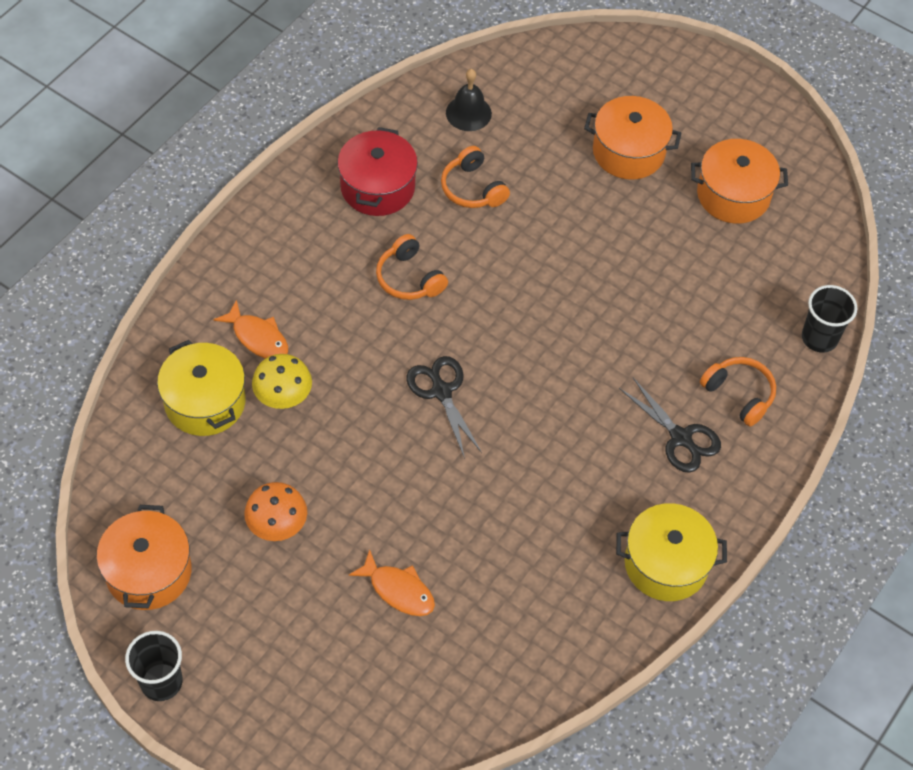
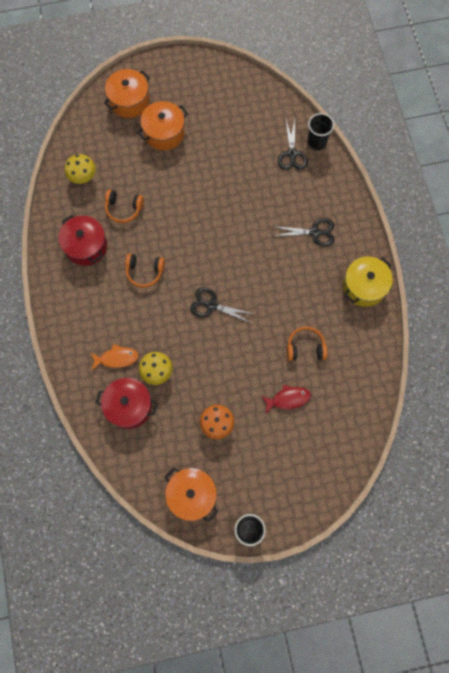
camera: 45 degrees left, 15 degrees up
yellow pot [157,340,246,436] -> red pot [96,378,157,429]
orange fish [348,549,435,616] -> red fish [262,385,311,413]
black bell [446,69,492,131] -> yellow mushroom [65,154,96,184]
orange pot [691,139,788,224] -> orange pot moved to [104,69,150,118]
orange headphones [700,357,776,427] -> orange headphones moved to [287,326,328,361]
none -> black scissors [278,120,308,170]

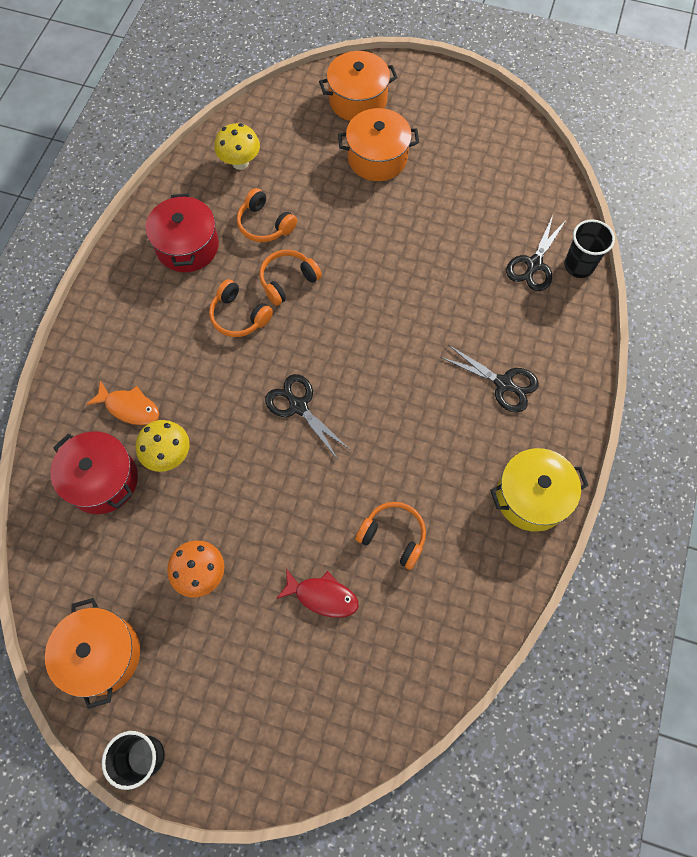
camera: 30 degrees right, 5 degrees down
none -> orange headphones [259,250,322,306]

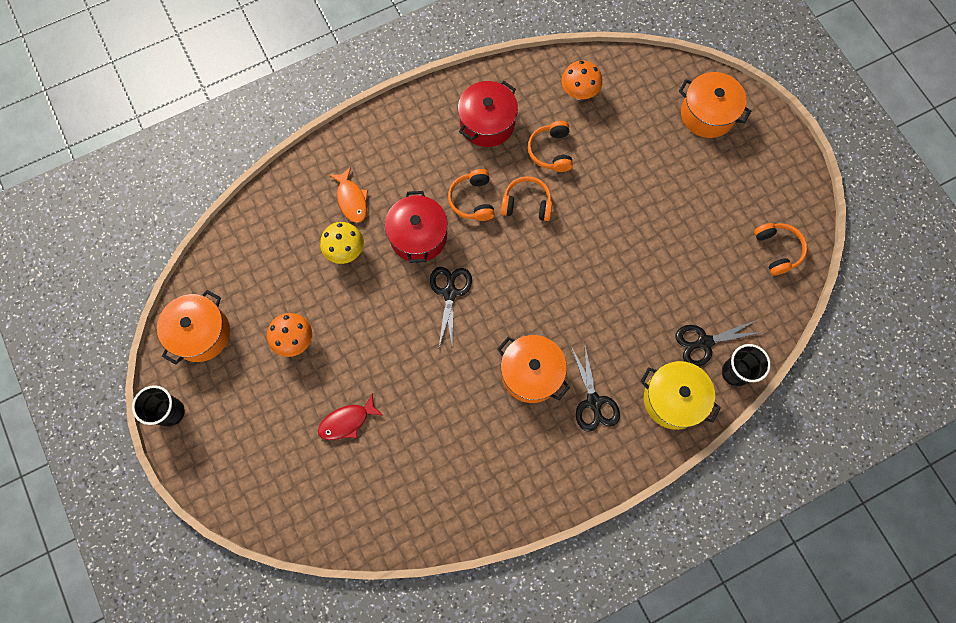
camera: 45 degrees right, 5 degrees up
red pot [50,431,138,514] -> red pot moved to [385,191,448,263]
yellow mushroom [214,123,260,170] -> orange mushroom [562,60,602,100]
red fish [276,569,359,618] -> red fish turned 90 degrees clockwise [318,393,384,440]
orange pot [338,108,419,181] -> orange pot moved to [498,335,570,403]
orange headphones [355,502,426,570] -> orange headphones moved to [754,223,807,276]
yellow pot [490,448,589,532] -> yellow pot moved to [640,361,721,430]

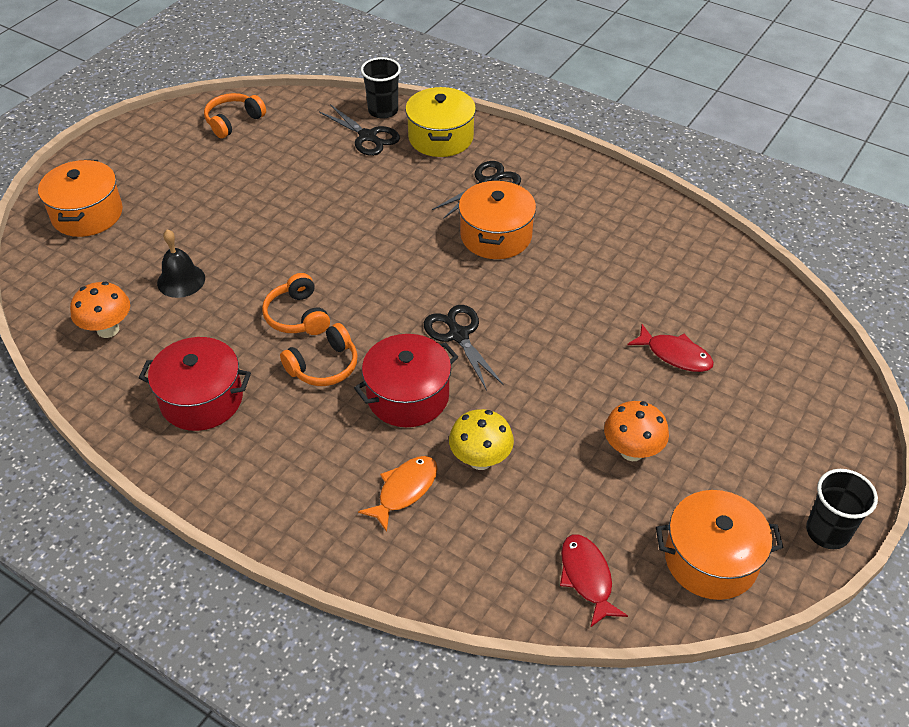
camera: 120 degrees left, 25 degrees down
black scissors [430,267,472,350] -> black scissors turned 90 degrees clockwise [424,305,504,390]
orange headphones [528,121,573,172] -> none
none -> black bell [157,229,205,298]
none -> red fish [560,534,628,628]

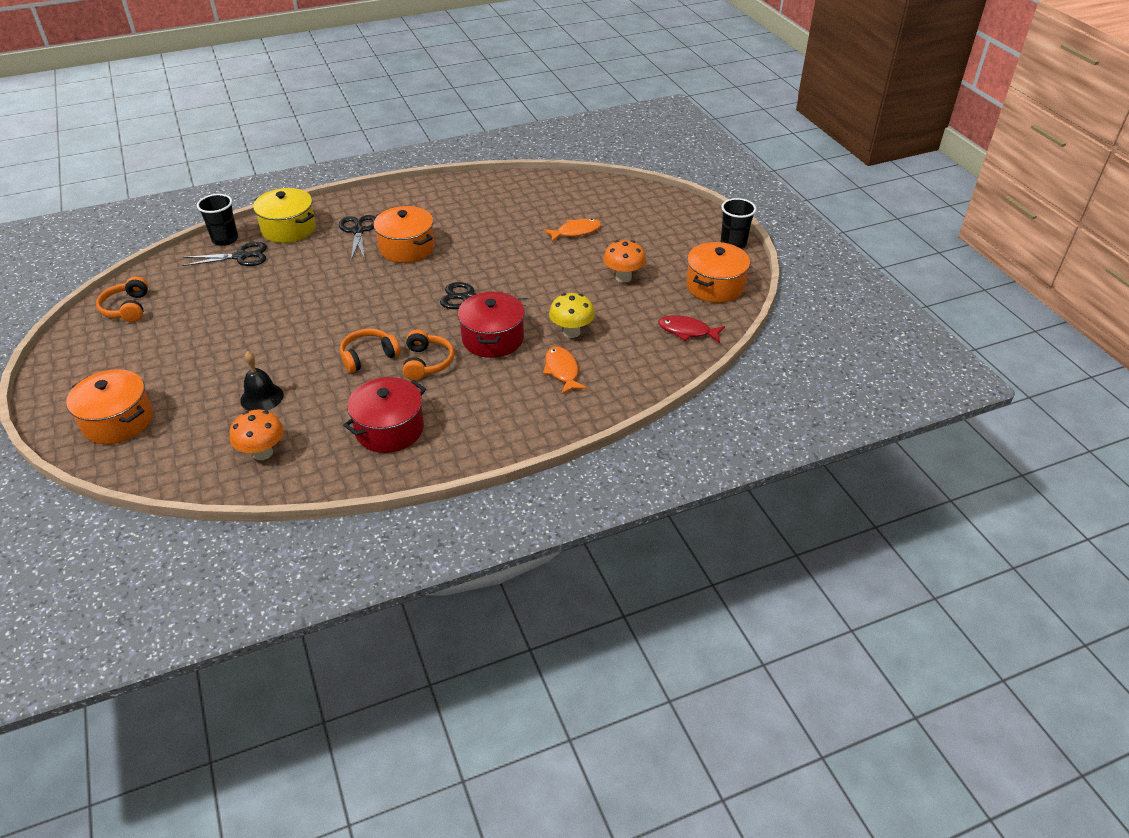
camera: 55 degrees left, 5 degrees down
orange headphones [262,273,330,335] -> orange headphones turned 135 degrees clockwise [340,328,400,373]
red fish [627,324,714,372] -> orange fish [544,219,601,242]

